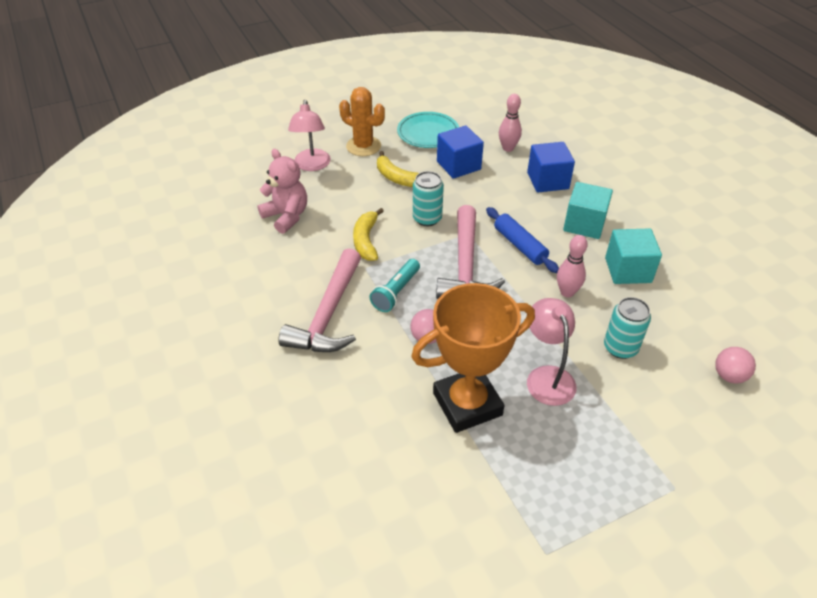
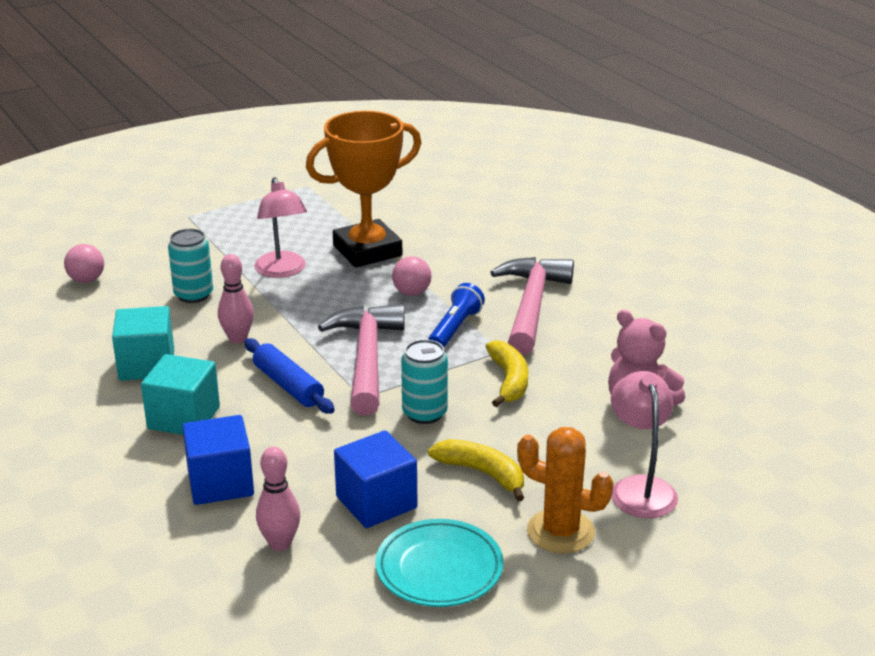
camera: 175 degrees right, 15 degrees down
turquoise flashlight [370,259,420,312] -> blue flashlight [428,283,485,347]

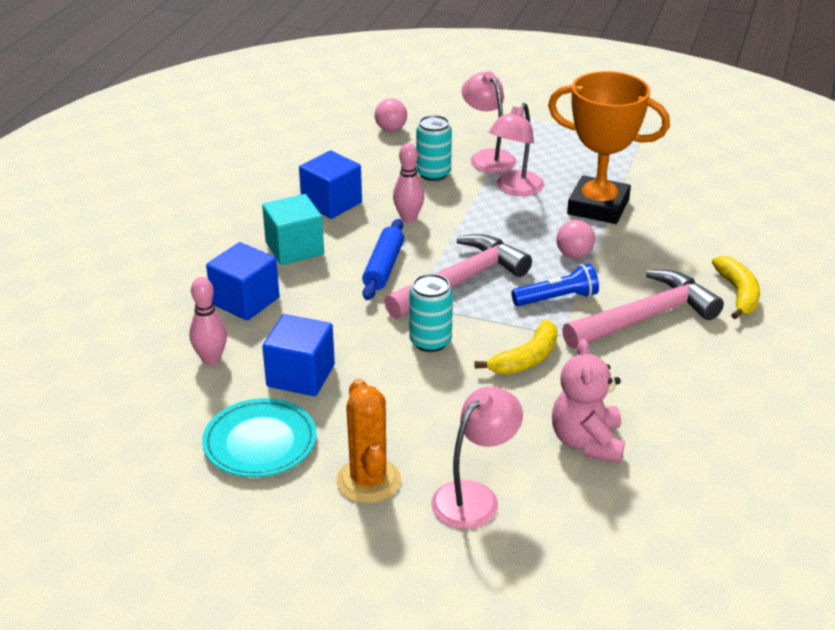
camera: 50 degrees right, 5 degrees up
turquoise cube [112,306,174,381] -> blue cube [299,150,362,219]
yellow banana [428,439,524,501] -> yellow banana moved to [712,256,760,319]
none -> pink lamp [462,71,516,173]

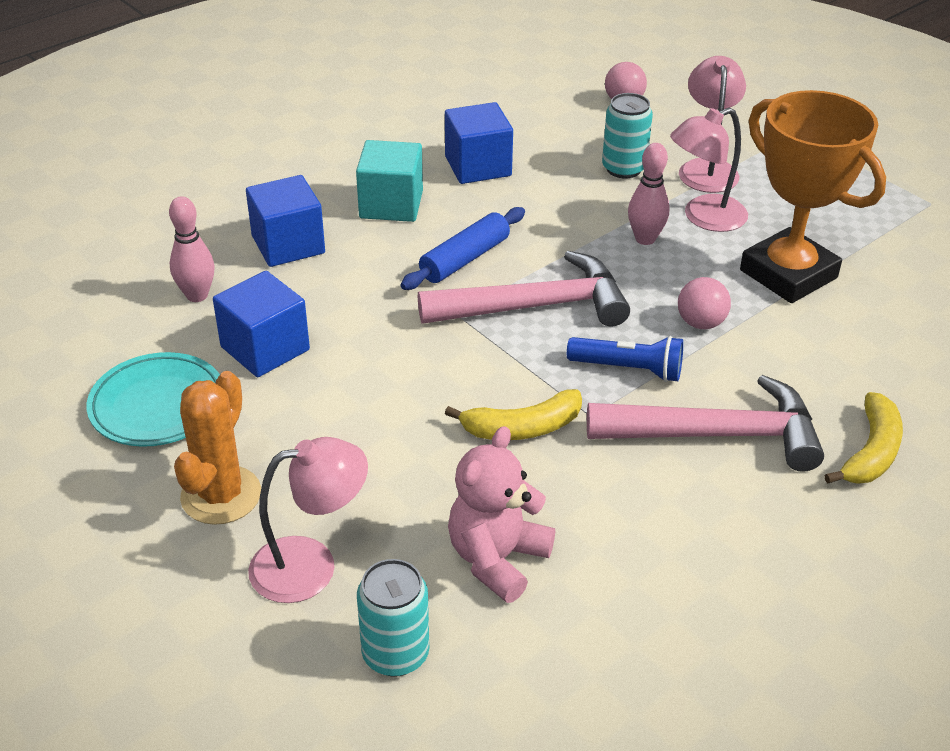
camera: 30 degrees right, 5 degrees up
pink bowling pin [393,143,424,223] -> pink bowling pin moved to [628,143,670,245]
turquoise can [409,274,453,352] -> turquoise can moved to [357,559,429,677]

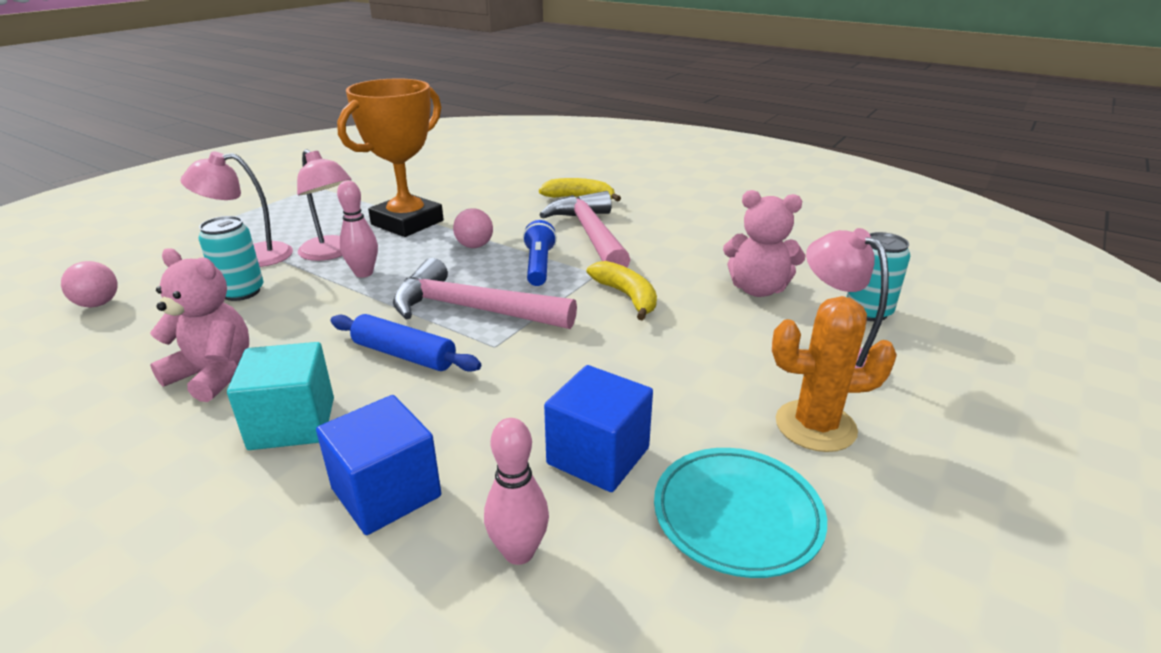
camera: 105 degrees left, 10 degrees down
pink hammer [418,251,630,326] -> pink hammer turned 45 degrees counterclockwise [393,258,577,329]
blue cube [445,102,513,184] -> pink teddy bear [150,248,249,402]

